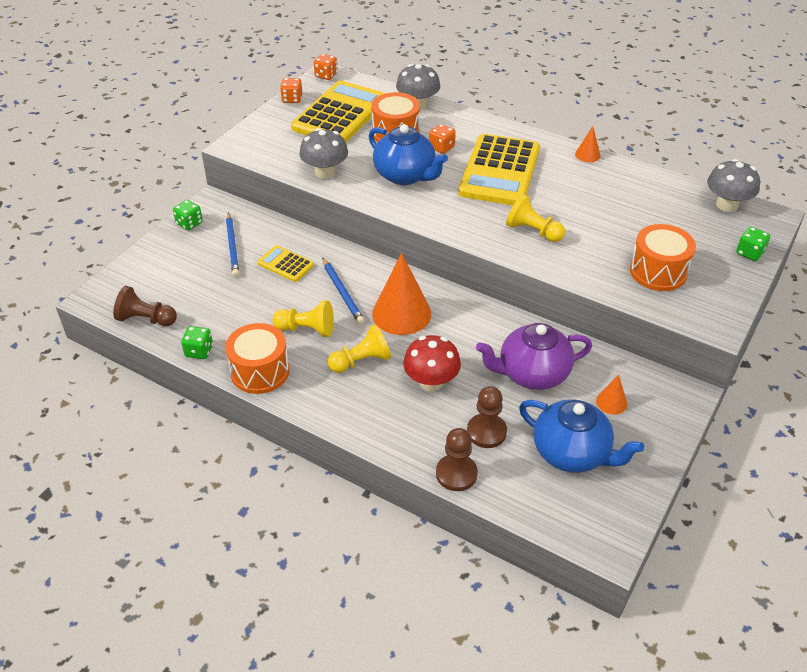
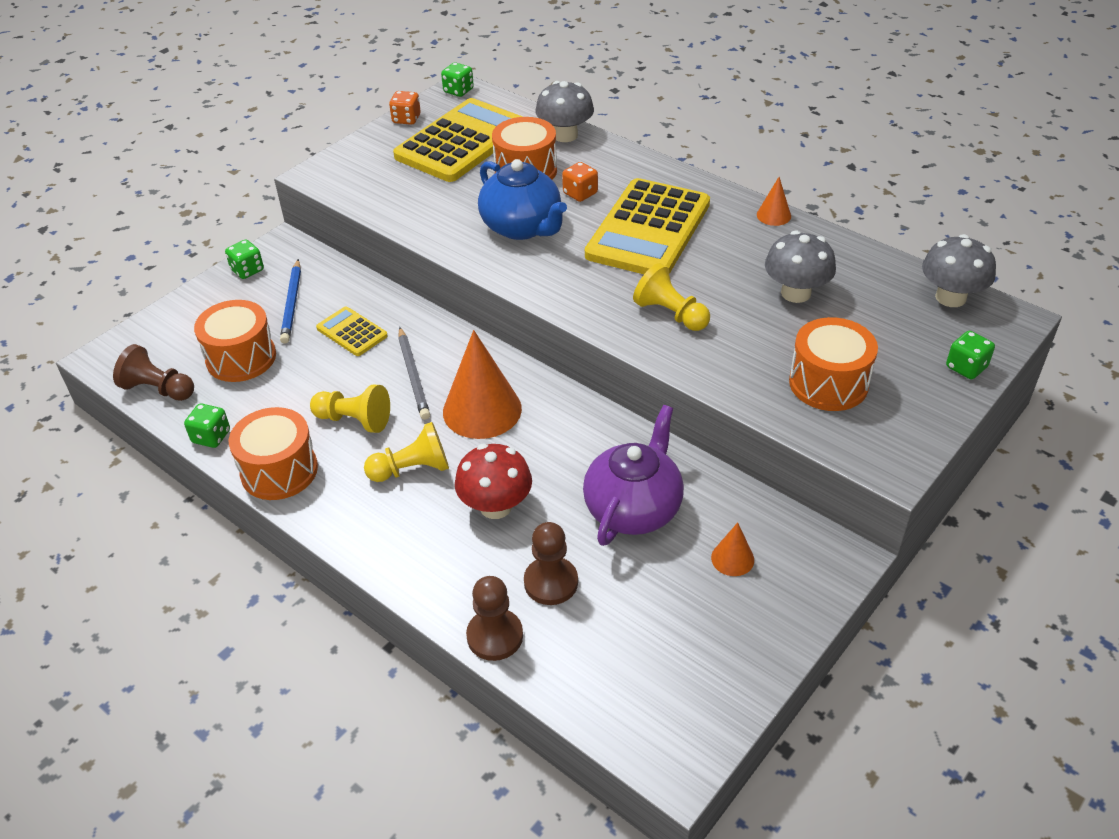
camera: 10 degrees right, 0 degrees up
grey mushroom [299,128,348,179] -> grey mushroom moved to [765,231,836,303]
orange dice [314,54,338,80] -> green dice [441,62,474,97]
blue pencil [322,257,365,324] -> grey pencil [398,327,430,420]
purple teapot [476,323,592,390] -> purple teapot turned 120 degrees clockwise [583,405,684,546]
blue teapot [519,399,644,473] -> none
none -> orange drum [194,300,276,382]

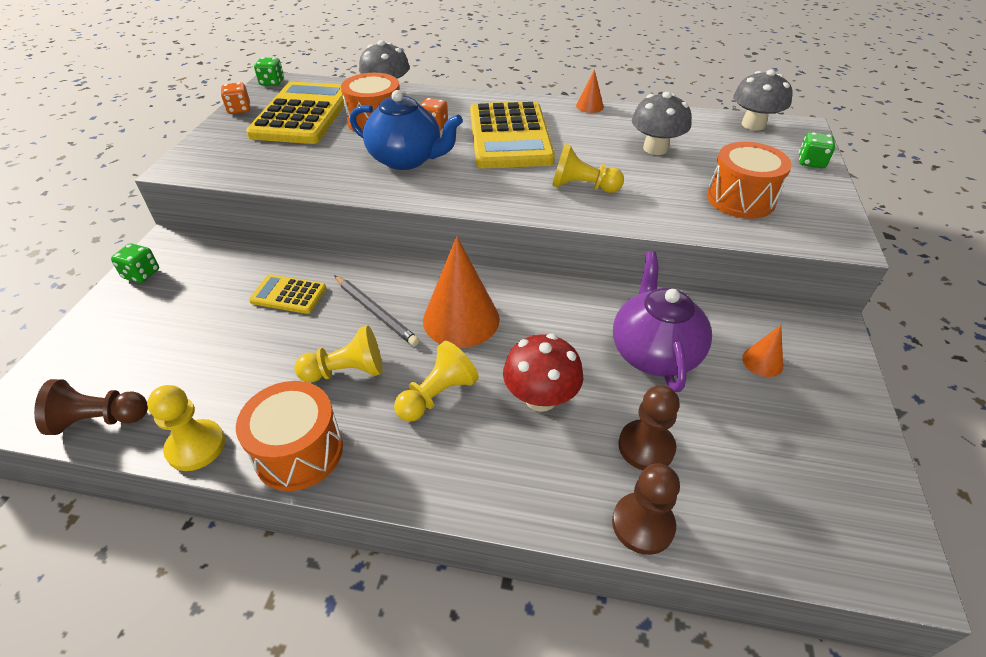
camera: 30 degrees left, 0 degrees up
green dice [184,403,230,448] -> yellow pawn [147,385,225,471]
orange drum [194,300,276,382] -> none
blue pencil [280,259,301,344] -> none

